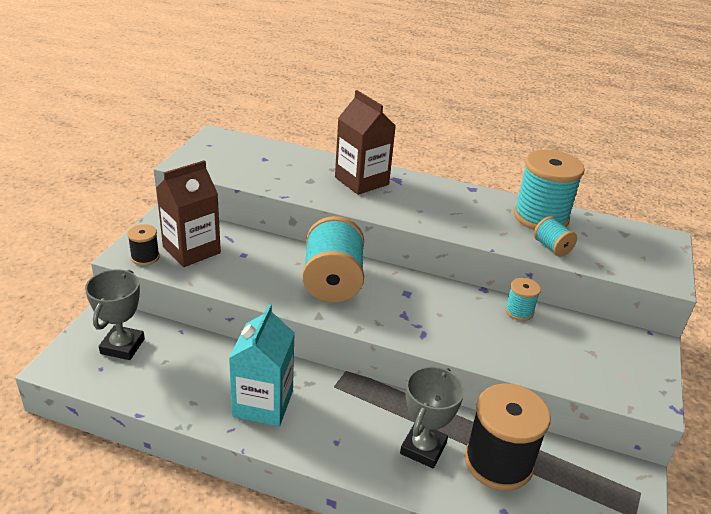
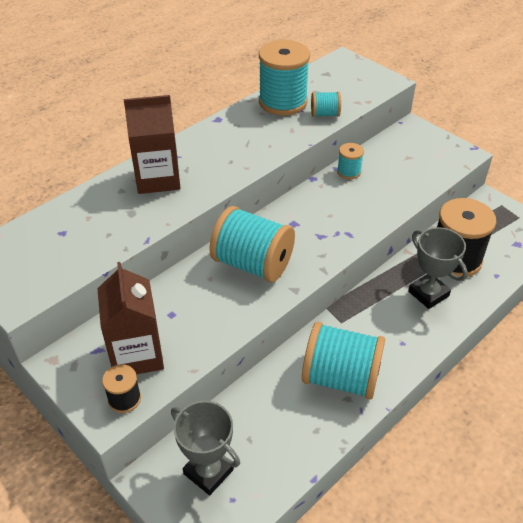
camera: 60 degrees left, 10 degrees up
turquoise carton [229,304,295,426] -> turquoise spool [302,322,385,399]

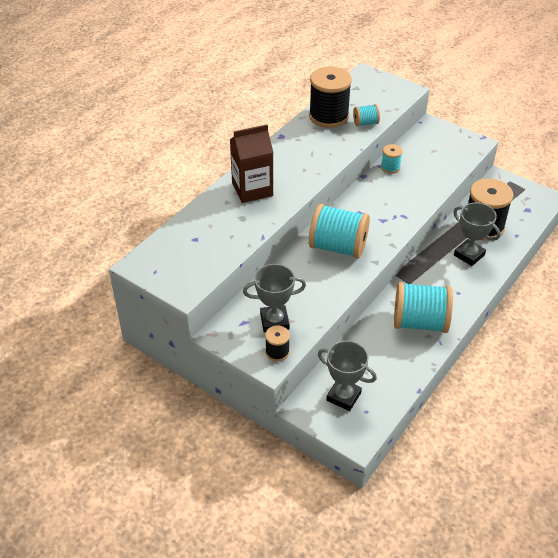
camera: 10 degrees left, 0 degrees up
brown carton [97,262,164,374] -> grey trophy [243,264,306,333]
turquoise spool [259,40,310,115] -> black spool [309,66,352,128]

